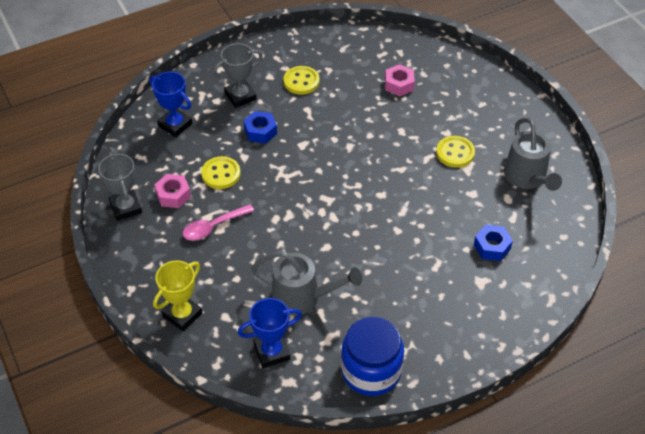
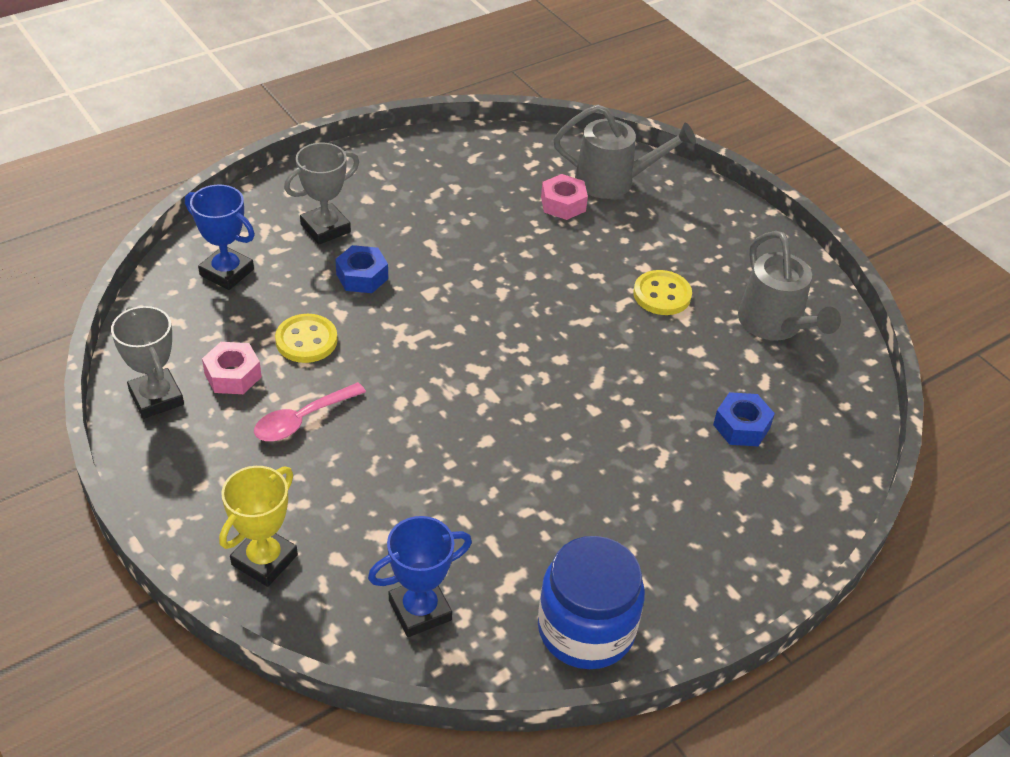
camera: 10 degrees left, 5 degrees down
grey watering can [251,251,362,316] -> grey watering can moved to [553,105,696,199]
yellow button [283,66,320,95] -> none

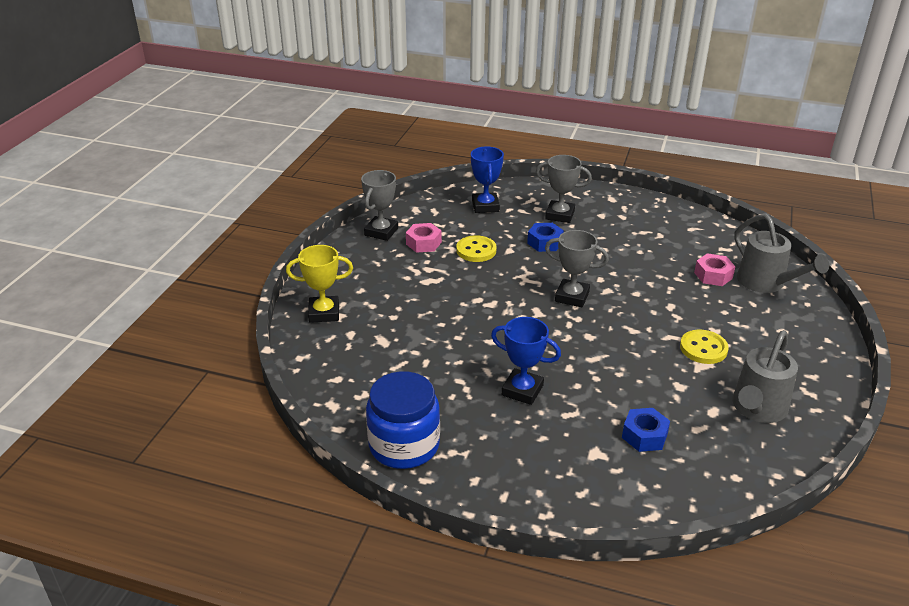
camera: 55 degrees right, 10 degrees down
pink spoon [254,382,366,441] -> none
blue trophy [368,516,472,637] -> blue trophy moved to [491,317,561,405]
none -> grey trophy [545,230,609,307]

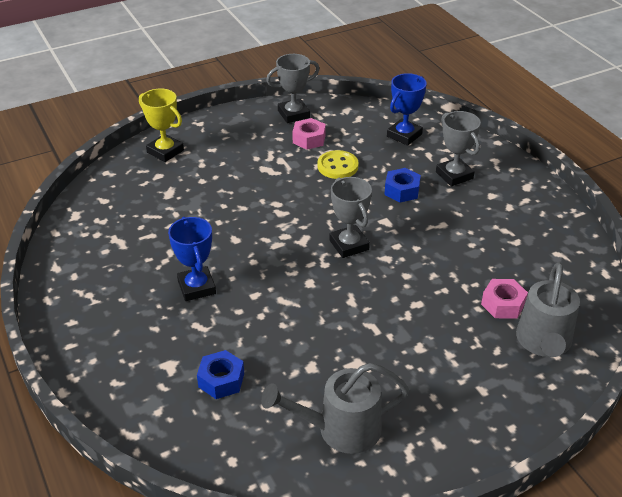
camera: 45 degrees right, 5 degrees up
blue jar [366,371,440,469] -> none
yellow button [680,330,729,364] -> none

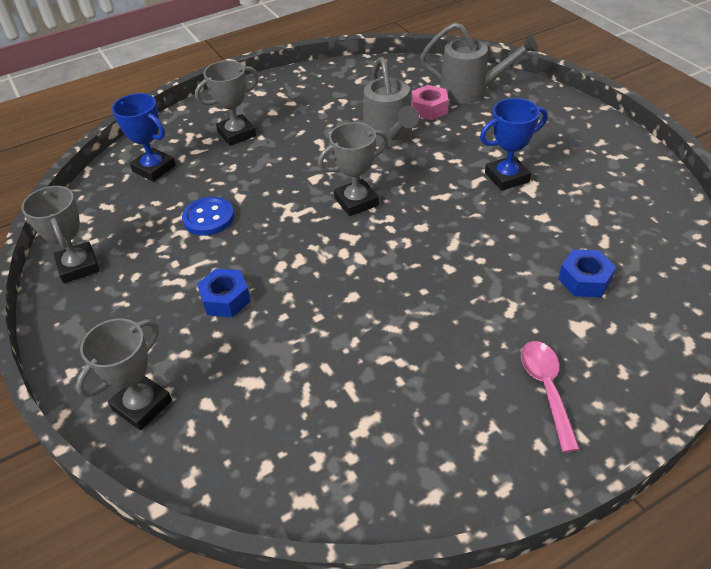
camera: 90 degrees left, 5 degrees up
yellow trophy [139,88,184,162] -> grey trophy [76,318,172,430]
blue trophy [168,217,216,301] -> blue trophy moved to [480,98,547,191]
grey watering can [261,363,409,454] -> grey watering can moved to [363,57,419,147]
pink nut [292,118,326,150] -> none
yellow button [318,150,358,179] -> blue button [182,197,234,236]
blue nut [384,168,421,202] -> blue nut moved to [197,269,251,317]
none -> pink spoon [521,341,580,452]

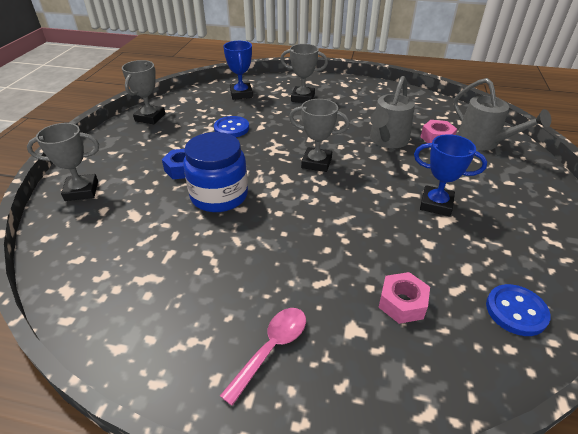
camera: 40 degrees right, 5 degrees down
blue nut [558,249,616,297] -> pink nut [379,272,430,324]
none -> blue jar [183,132,248,212]
none -> blue button [486,284,551,336]

